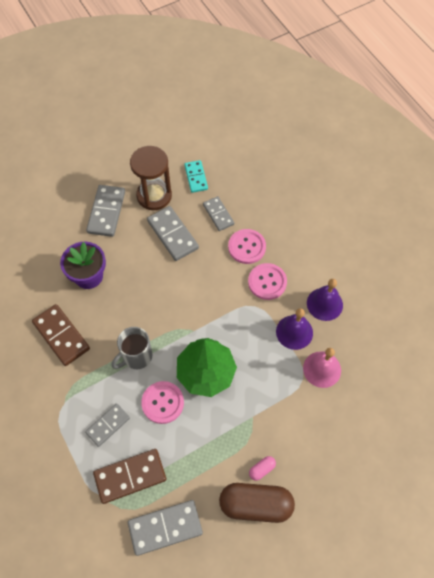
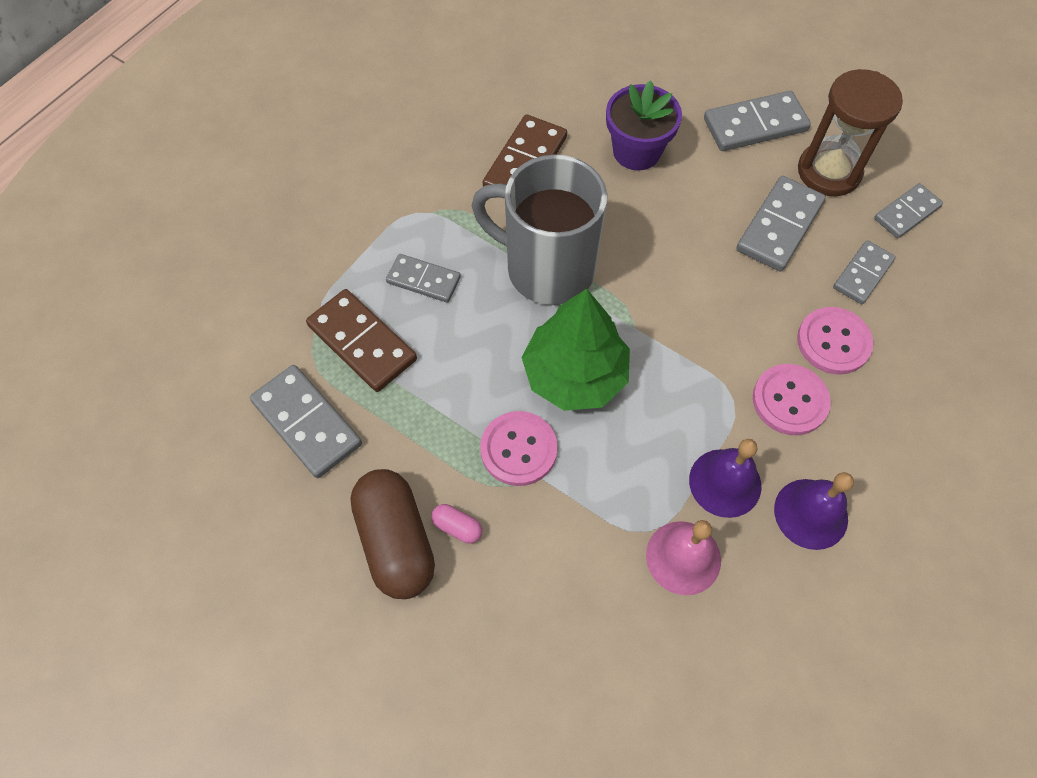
camera: 65 degrees right, 0 degrees up
grey mug [112,327,152,369] -> grey mug [472,155,607,305], size x1.74
pink button [141,381,184,424] -> pink button moved to [480,411,558,486]
turquoise domino [184,160,208,193] -> grey domino [874,183,943,238]

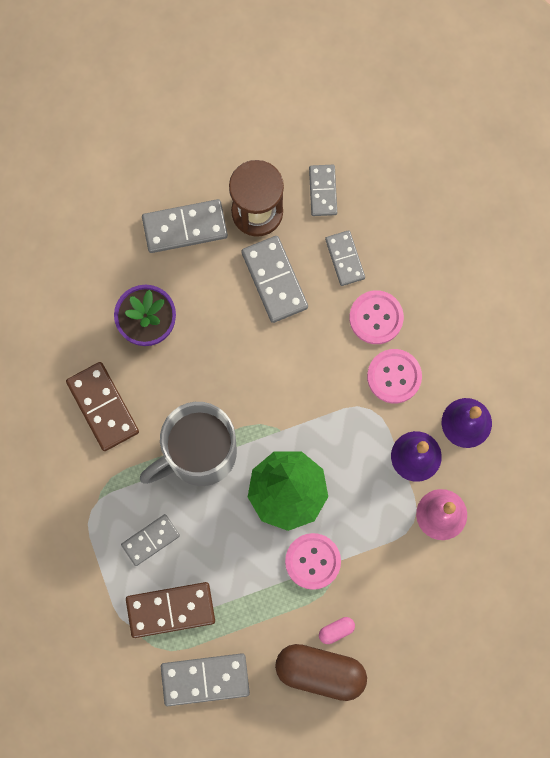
camera: 55 degrees left, 15 degrees up
grey domino [704,91,811,151] -> grey domino turned 60 degrees clockwise [142,199,228,253]

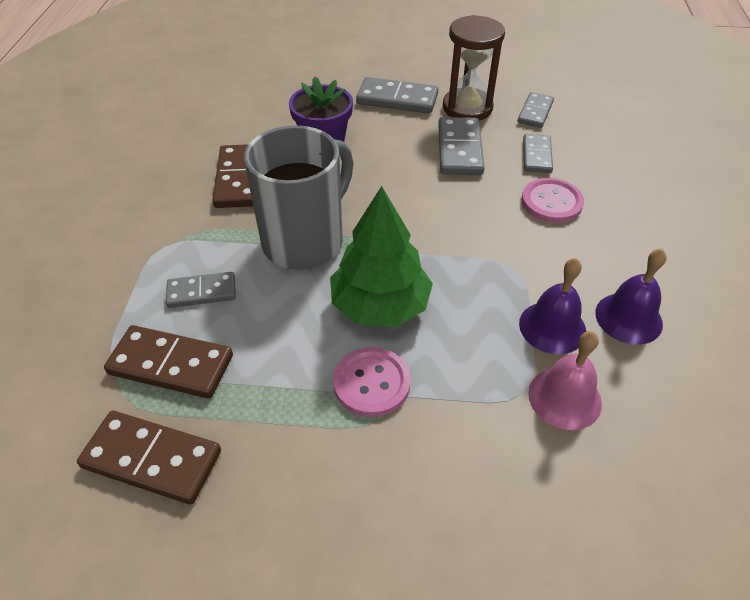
camera: 25 degrees right, 30 degrees down
grey mug [140,402,237,486] -> grey mug turned 135 degrees clockwise [244,125,353,270]
grey domino [161,653,250,706] -> brown domino [77,411,221,505]
brown capsule [275,644,367,701] -> none
pink capsule [319,617,355,644] -> none
pink button [367,349,422,403] -> none

